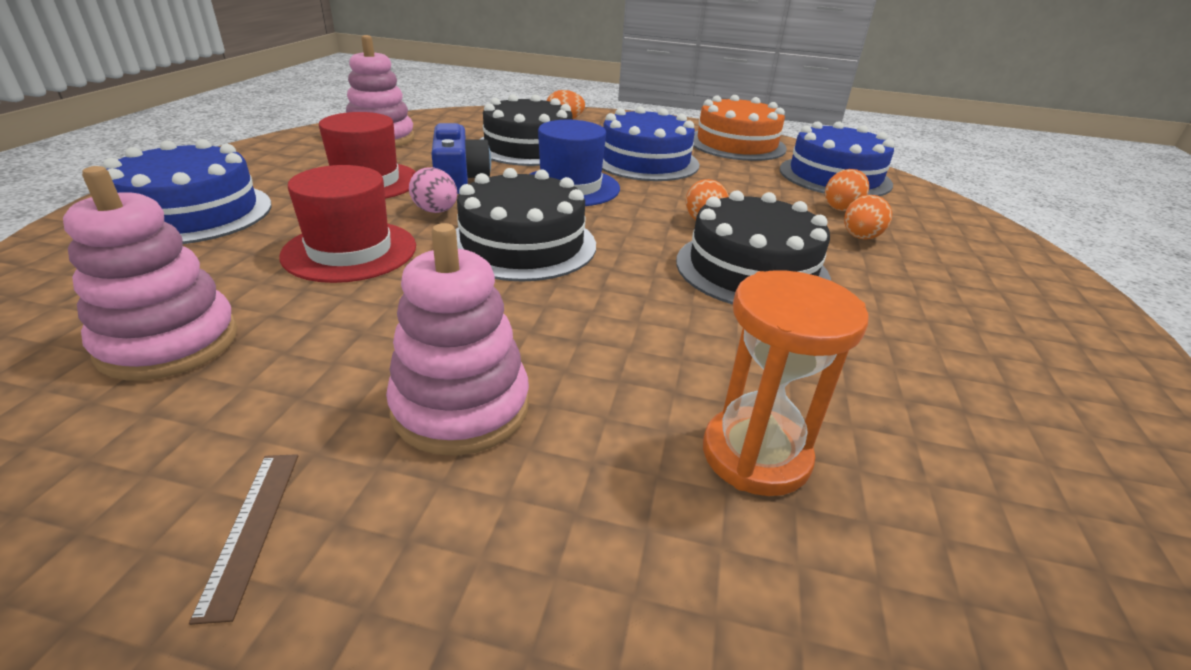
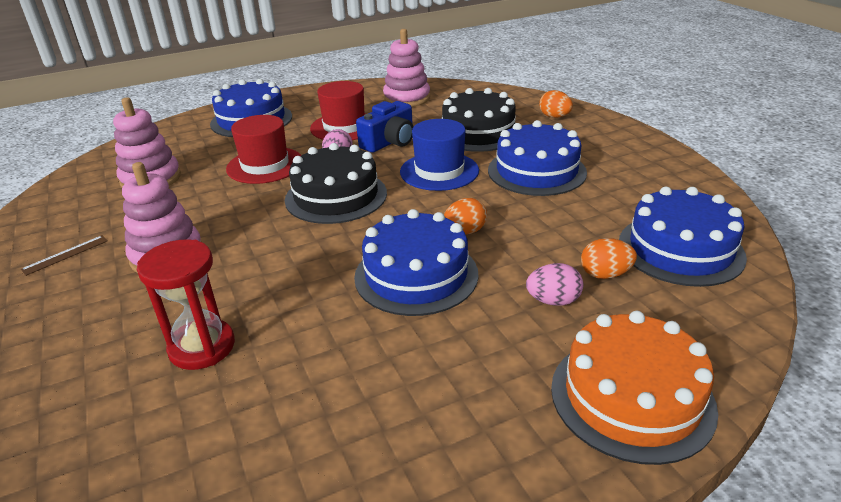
camera: 55 degrees right, 0 degrees up
black cake [676,190,831,305] -> blue cake [354,209,479,316]
orange cake [693,95,787,161] -> orange cake moved to [551,311,718,465]
orange hourglass [703,270,869,496] -> red hourglass [137,239,235,370]
orange egg [844,195,892,240] -> pink egg [526,263,583,306]

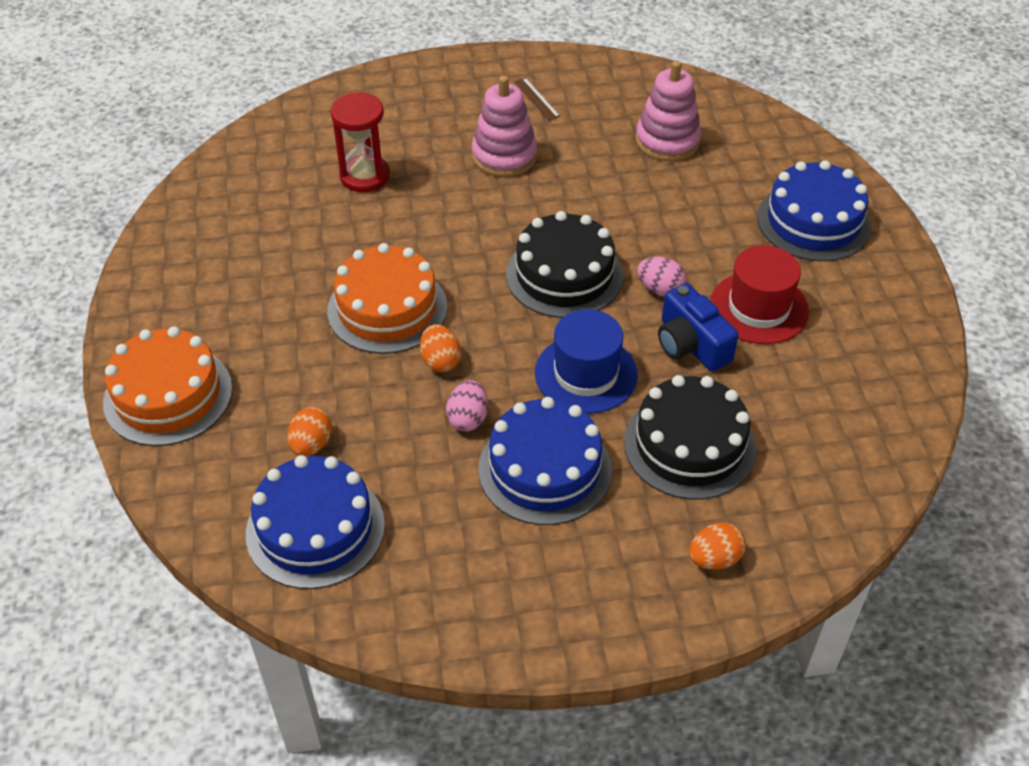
camera: 105 degrees right, 15 degrees up
red hat [226,115,301,184] -> none
blue cake [354,209,479,316] -> orange cake [327,243,447,354]
pink stacking toy [383,29,430,107] -> none
pink egg [526,263,583,306] -> pink egg moved to [446,380,488,432]

